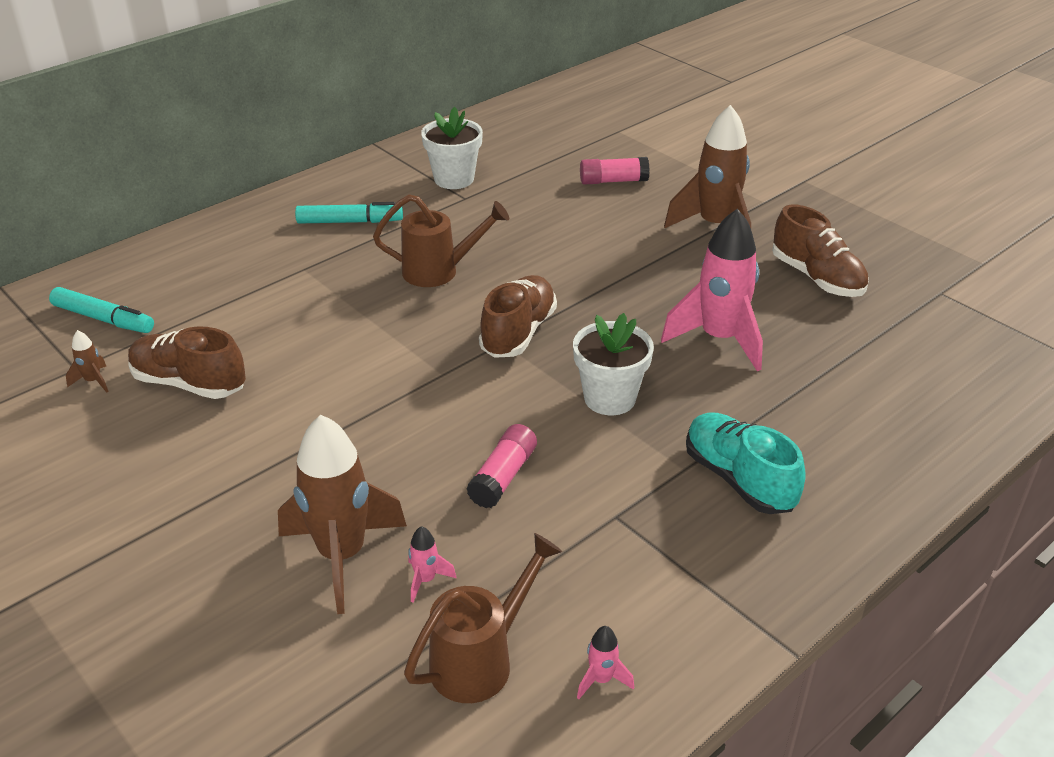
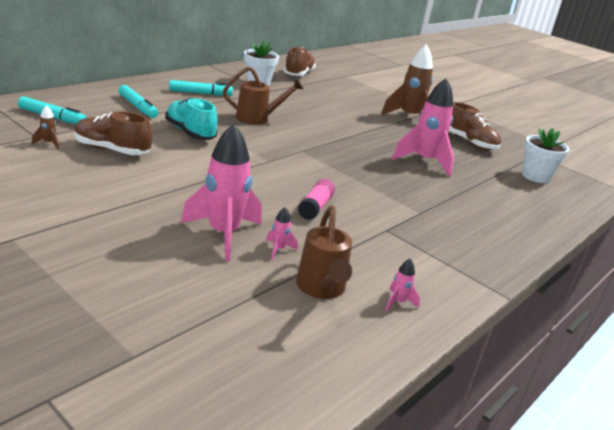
camera: 10 degrees left, 10 degrees down
brown rocket [278,415,407,614] -> pink rocket [181,124,262,262]
brown watering can [404,533,562,703] -> brown watering can turned 135 degrees clockwise [296,206,352,299]
brown shoe [479,275,557,358] -> brown shoe moved to [284,47,316,76]
white flower pot [573,313,654,415] -> white flower pot moved to [522,128,570,183]
pink glue stick [580,157,650,185] -> none
turquoise shoe [686,412,806,514] -> turquoise shoe moved to [165,98,217,140]
none -> turquoise marker [118,85,158,118]

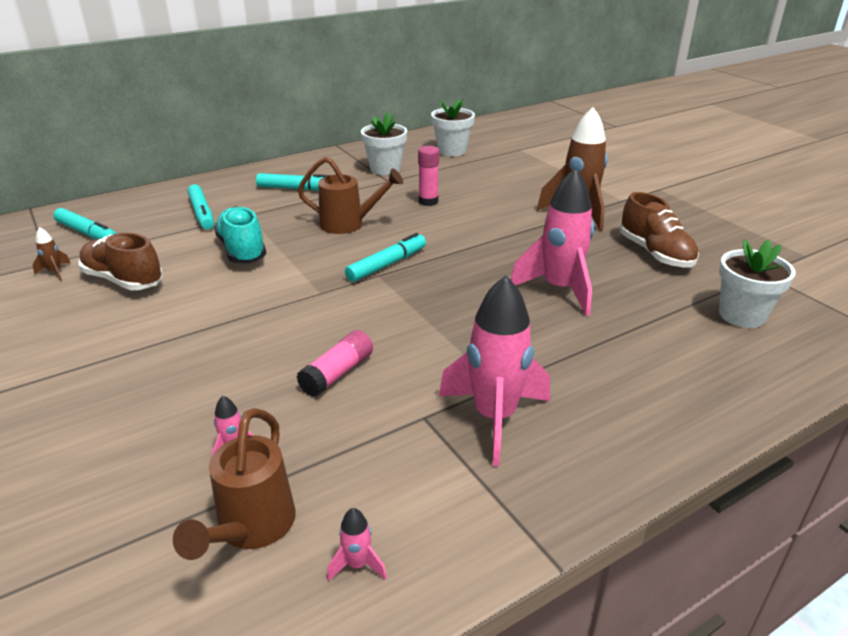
camera: 20 degrees right, 5 degrees up
pink rocket [181,124,262,262] -> pink rocket moved to [439,275,550,466]
brown shoe [284,47,316,76] -> white flower pot [431,99,475,156]
none -> turquoise marker [345,233,426,282]
none -> pink glue stick [418,146,439,206]

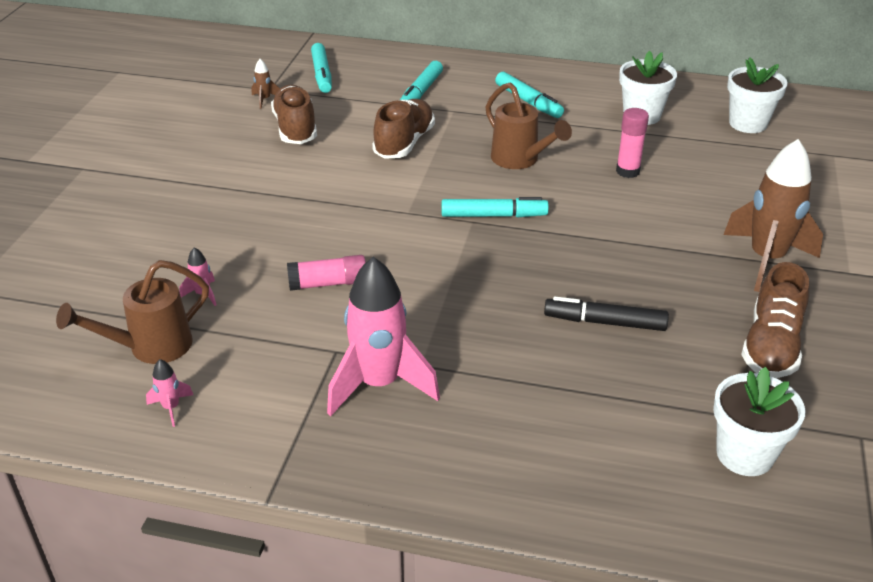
camera: 45 degrees right, 5 degrees up
turquoise shoe [214,206,266,263] -> brown shoe [372,99,435,159]
pink rocket [511,168,594,316] -> black marker [544,296,669,331]

